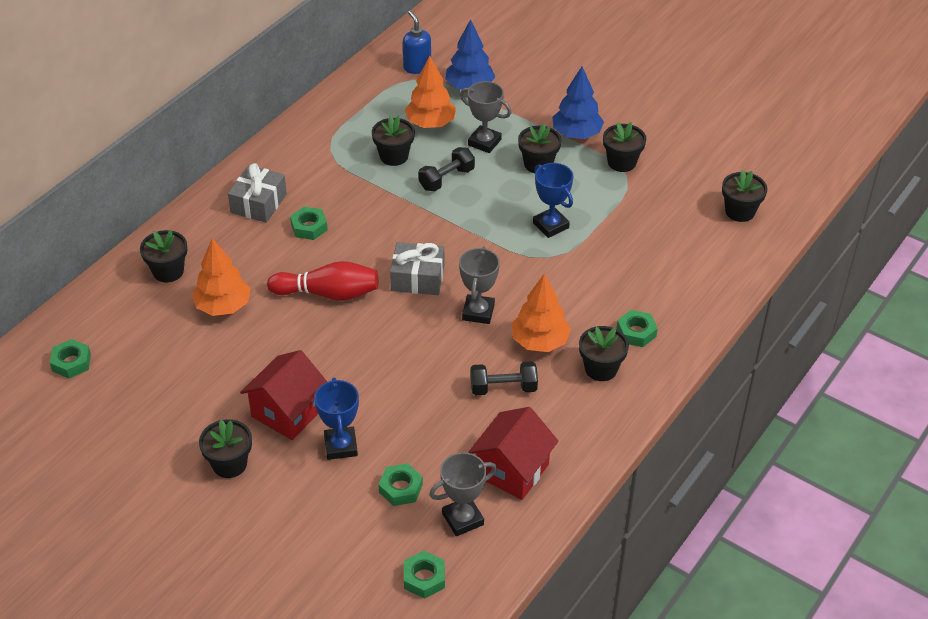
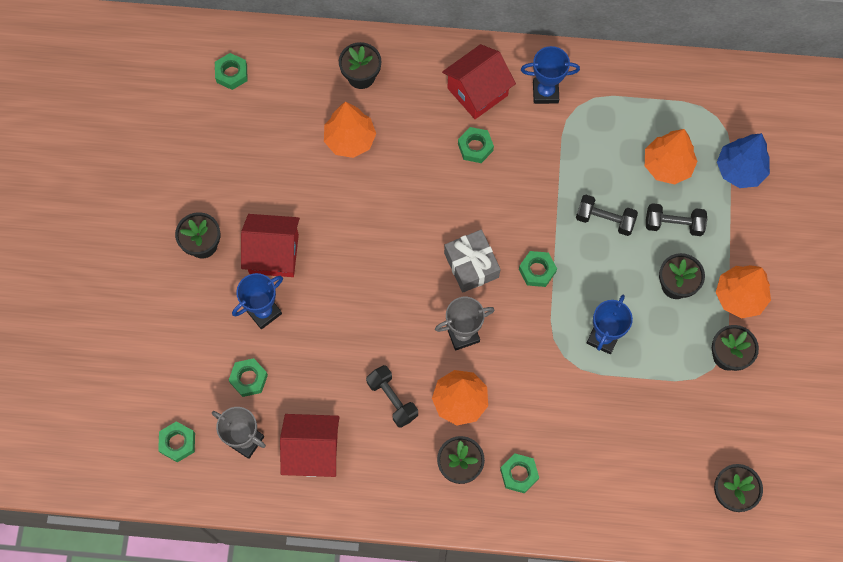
camera: 60 degrees right, 25 degrees up
grey gift [228,163,287,223] -> red house [442,44,516,119]
red bowling pin [267,261,378,301] -> none
black flower pot [372,115,415,166] -> none
blue soap dispenser [403,11,431,74] -> none
grey trophy [460,81,511,153] -> black dumbbell [646,203,707,236]
blue tree [552,67,604,139] -> orange tree [716,265,771,319]
none -> green nut [519,251,557,287]
none -> blue trophy [521,46,580,104]

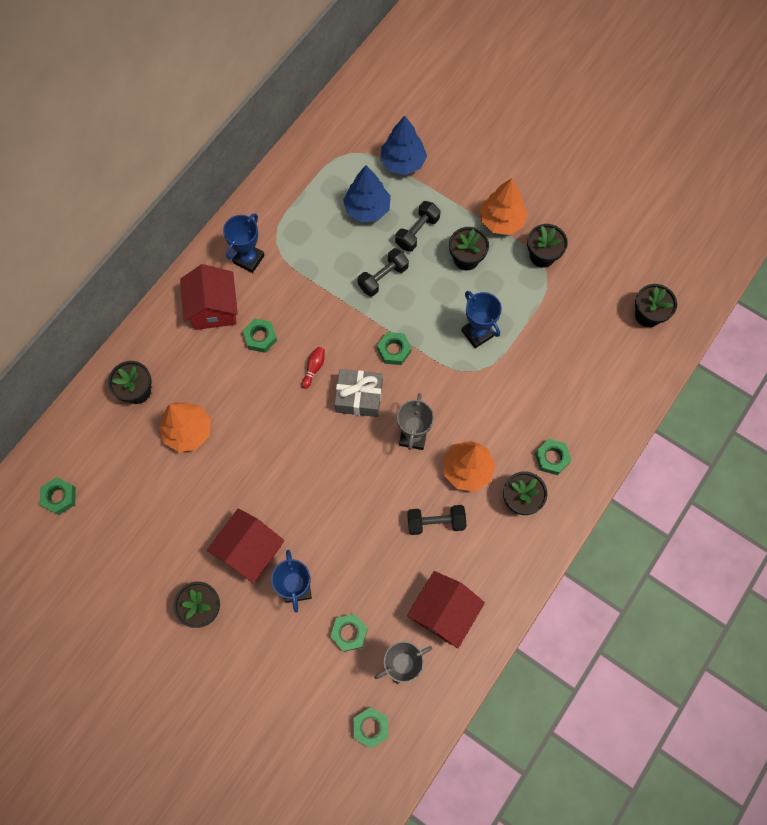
camera: 60 degrees left, 0 degrees up
orange tree [645,129,698,185] -> blue tree [343,165,391,222]
none -> red bowling pin [302,347,325,389]

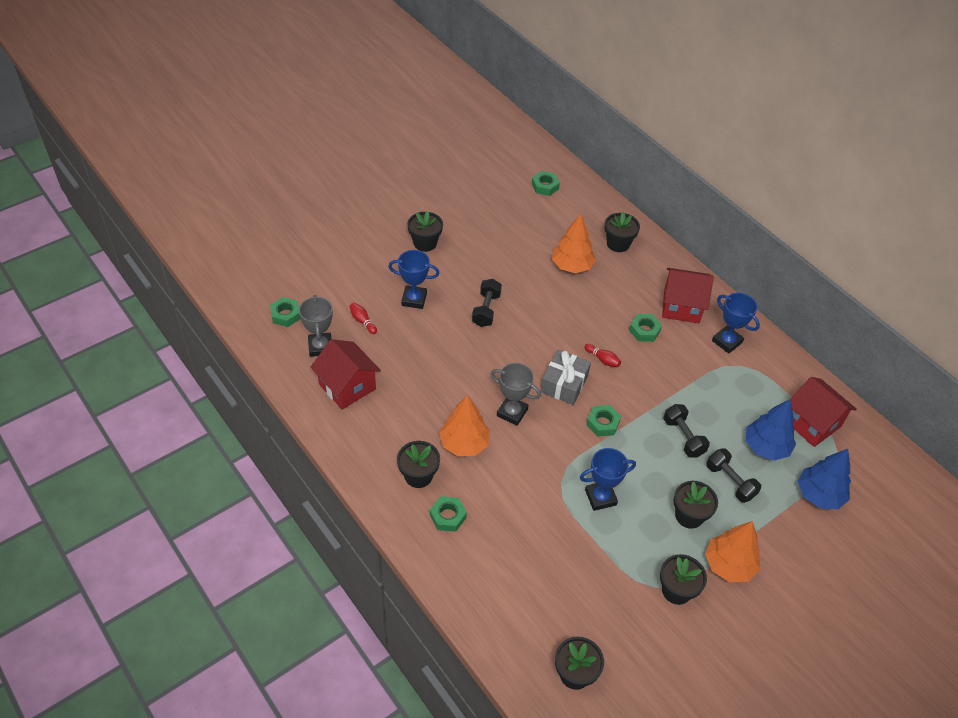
camera: 105 degrees right, 20 degrees down
red house [207,508,284,583] -> red house moved to [790,377,857,447]
green nut [330,614,368,652] -> red bowling pin [349,302,377,334]
black dumbbell [407,505,466,535] -> black dumbbell moved to [472,279,502,327]

